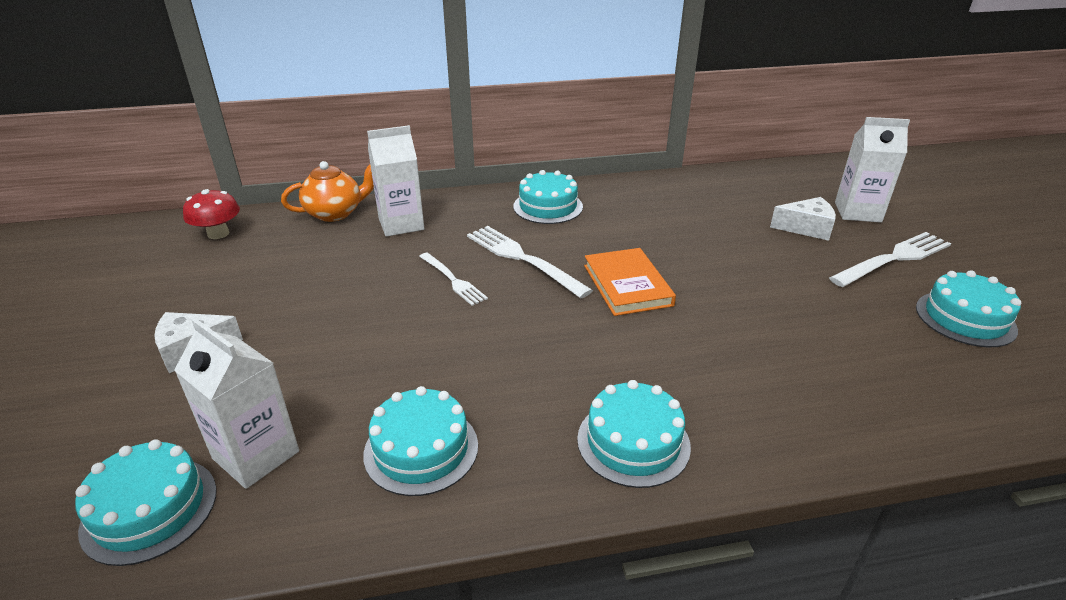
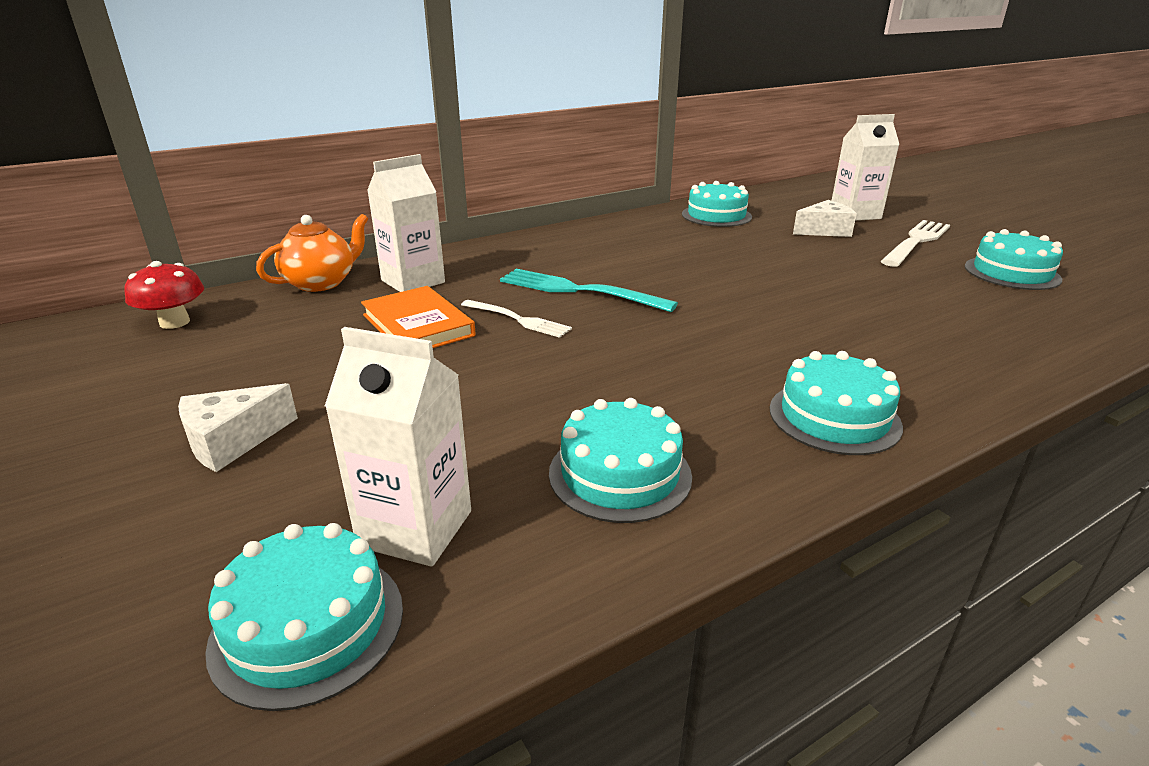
camera: 20 degrees left, 5 degrees down
white fork [467,226,593,298] -> turquoise fork [500,269,678,312]
turquoise cake [513,170,583,224] -> turquoise cake moved to [682,181,752,227]
orange book [584,248,676,316] -> orange book moved to [361,286,476,348]

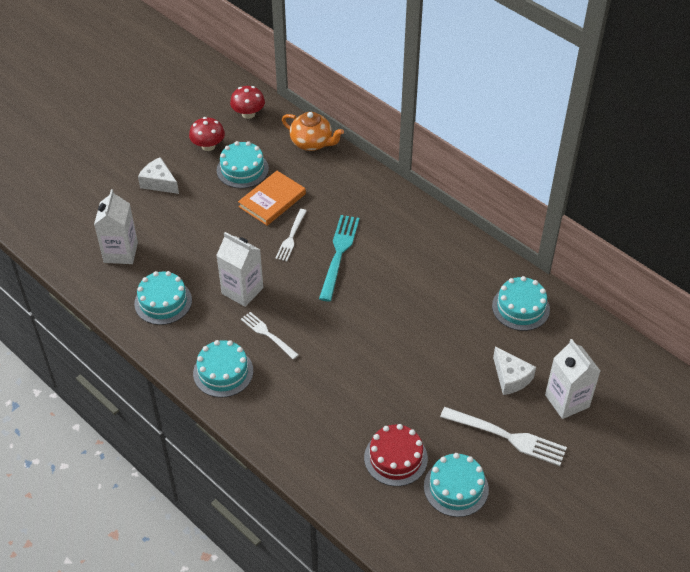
camera: 75 degrees right, 20 degrees up
turquoise cake [205,523,403,711] -> turquoise cake moved to [217,141,269,188]
white carton [367,154,445,292] -> white carton moved to [216,232,263,307]
none -> red mushroom [189,117,225,151]
none -> white fork [241,312,299,359]
none -> red cake [364,424,428,486]

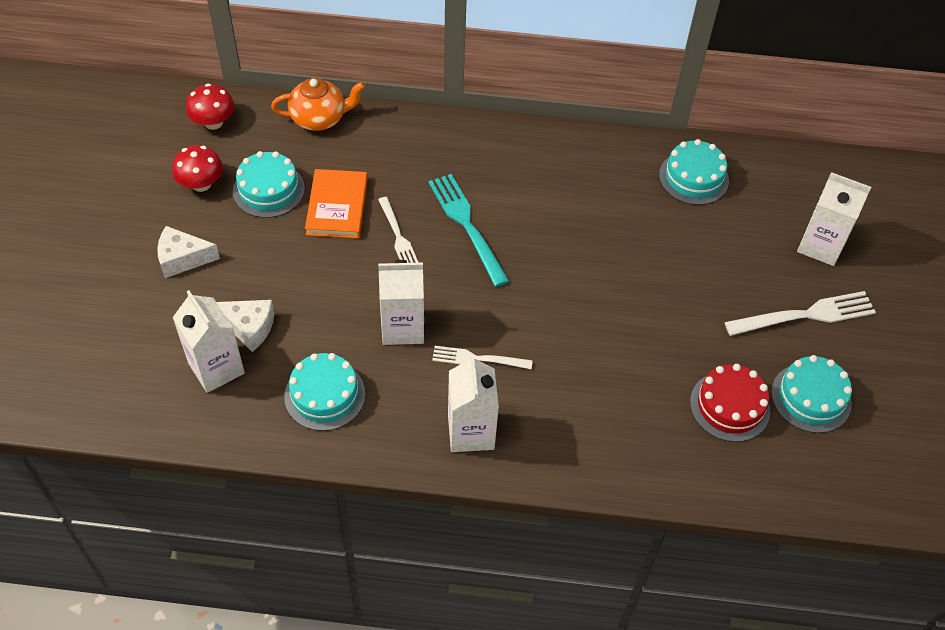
camera: 40 degrees left, 5 degrees up
turquoise cake [193,340,253,398] -> white carton [448,354,499,452]
white cheese [493,347,536,395] -> white cheese moved to [216,300,274,352]

